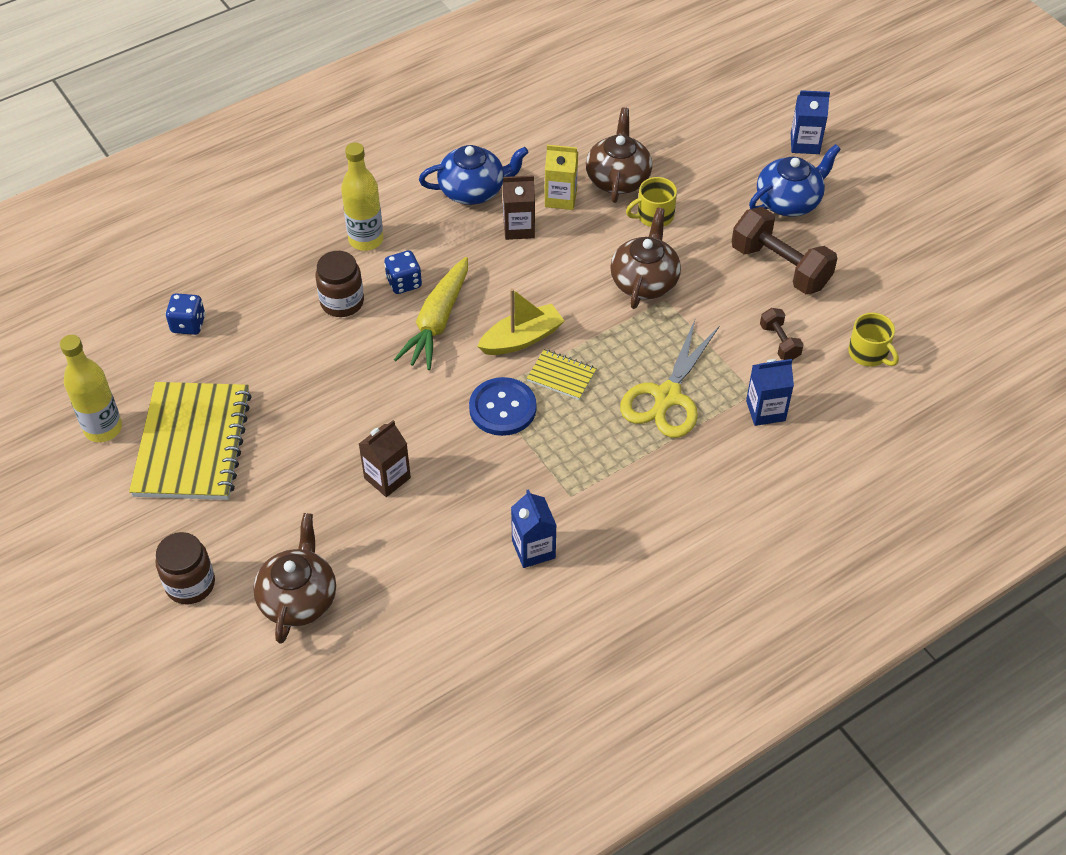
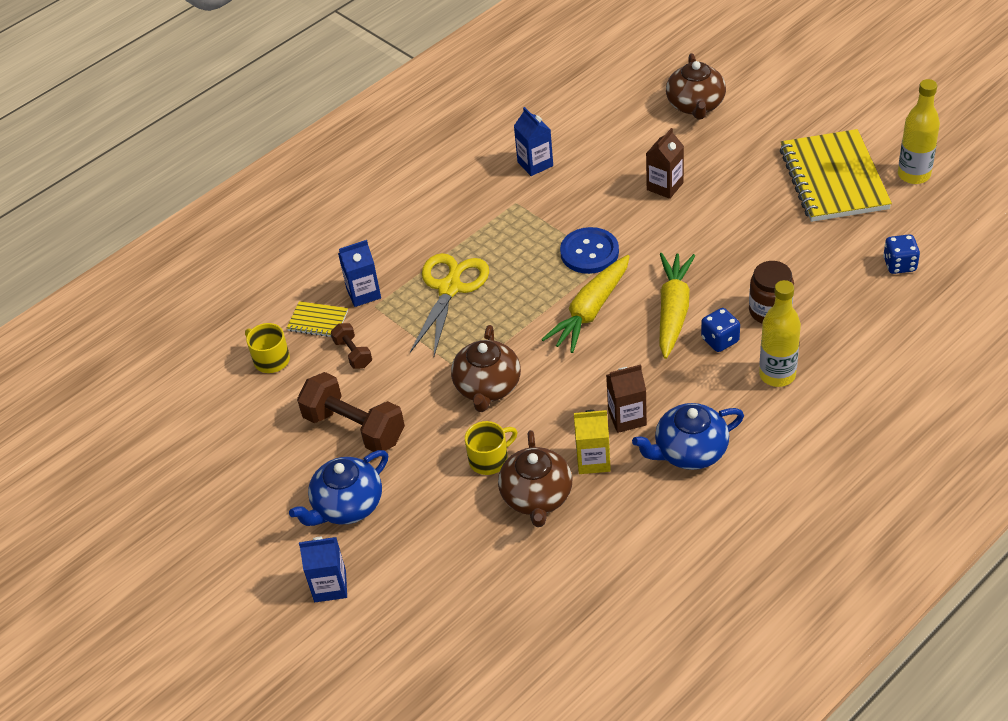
camera: 175 degrees right, 5 degrees down
brown jar [156,532,215,604] -> none
yellow boat [477,288,564,355] -> yellow carrot [541,255,630,353]
yellow notebook [527,349,597,400] -> yellow notebook moved to [287,301,348,338]

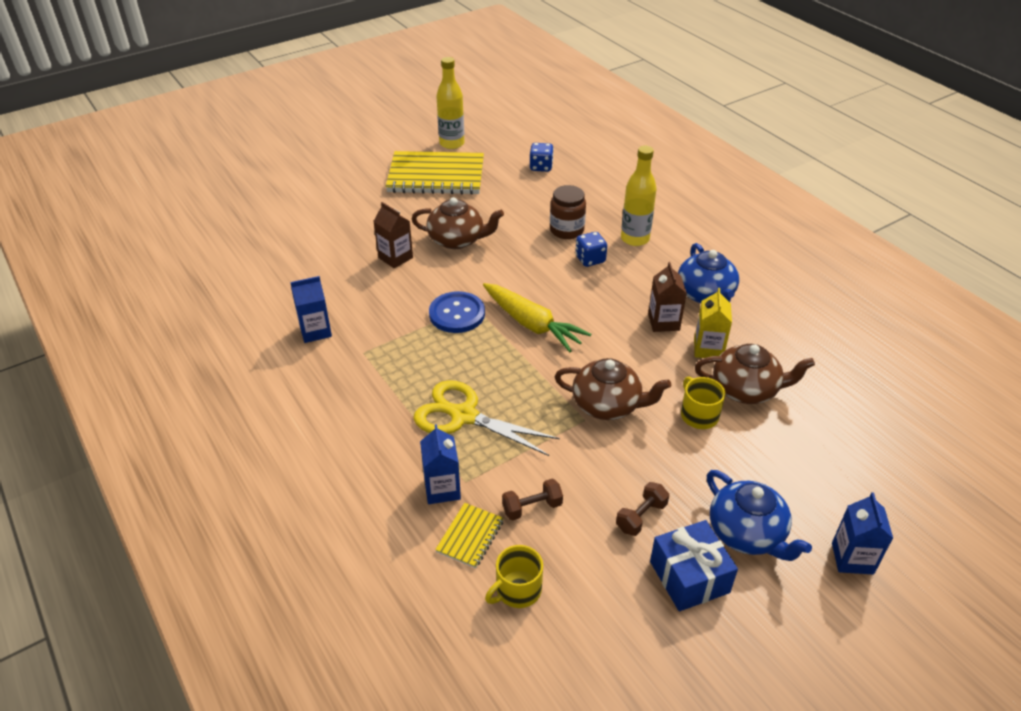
camera: 85 degrees left, 5 degrees down
brown dumbbell [297,372,405,452] -> brown dumbbell [616,482,669,536], size x0.51
yellow carrot [659,253,695,359] -> none
brown teapot [666,53,726,120] -> brown teapot moved to [412,197,504,249]
none -> blue gift [650,520,738,611]

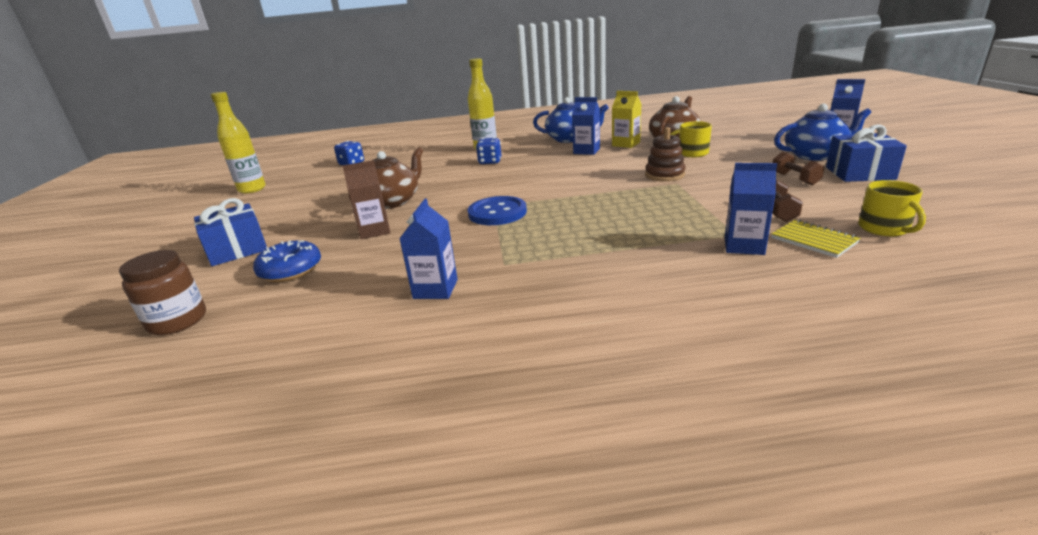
camera: 60 degrees left, 15 degrees down
yellow notebook [386,151,484,195] -> none
yellow scissors [414,380,560,456] -> none
yellow carrot [483,283,591,352] -> none
brown jar [550,185,586,239] -> brown jar moved to [119,250,206,335]
brown teapot [555,358,671,420] -> brown stacking toy [645,127,686,181]
brown carton [648,262,687,332] -> blue carton [572,97,600,155]
none -> blue gift [194,198,267,266]
none -> blue donut [253,240,321,282]

